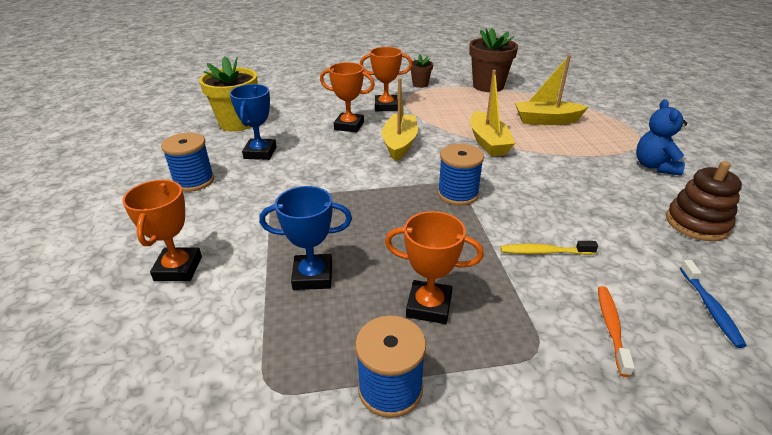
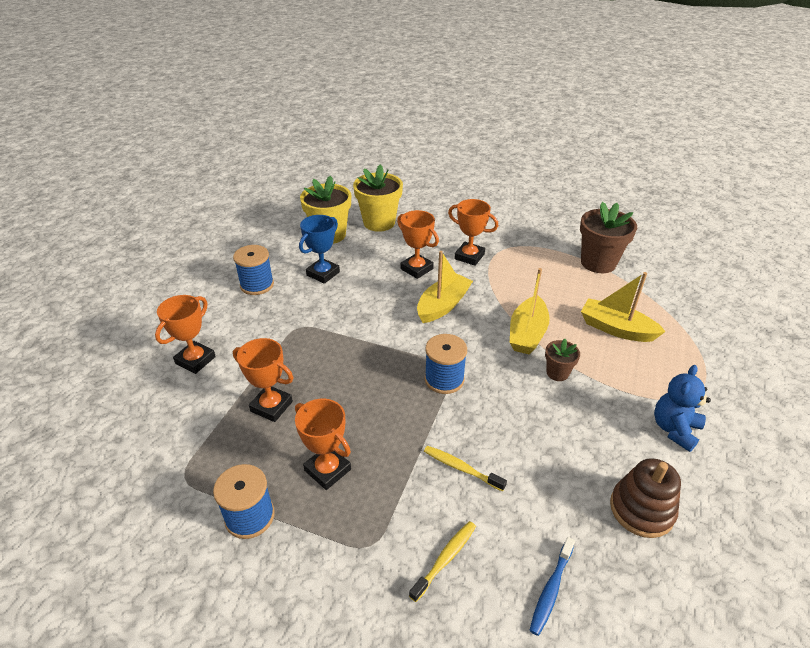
camera: 30 degrees right, 5 degrees up
blue trophy [259,186,352,290] -> orange trophy [233,338,293,422]
brown flower pot [411,54,433,88] -> brown flower pot moved to [545,339,580,381]
orange toothbrush [598,286,635,377] -> yellow toothbrush [409,521,476,602]
none -> yellow flower pot [353,164,403,232]

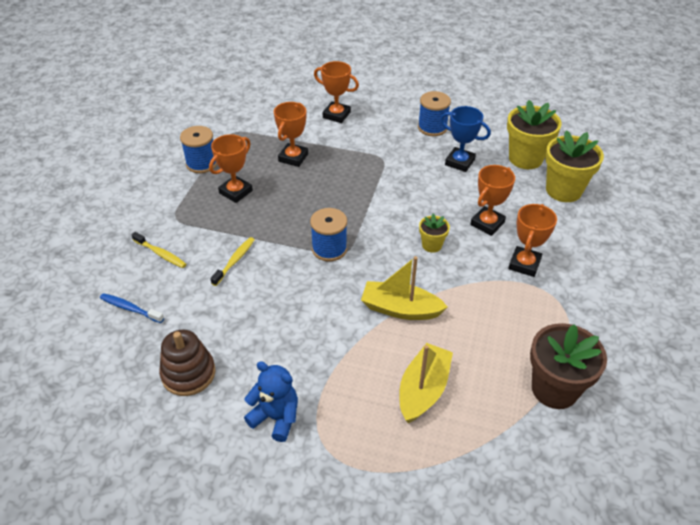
camera: 85 degrees right, 5 degrees up
yellow boat [417,251,473,323] -> yellow flower pot [419,213,450,253]
brown flower pot [545,339,580,381] -> none

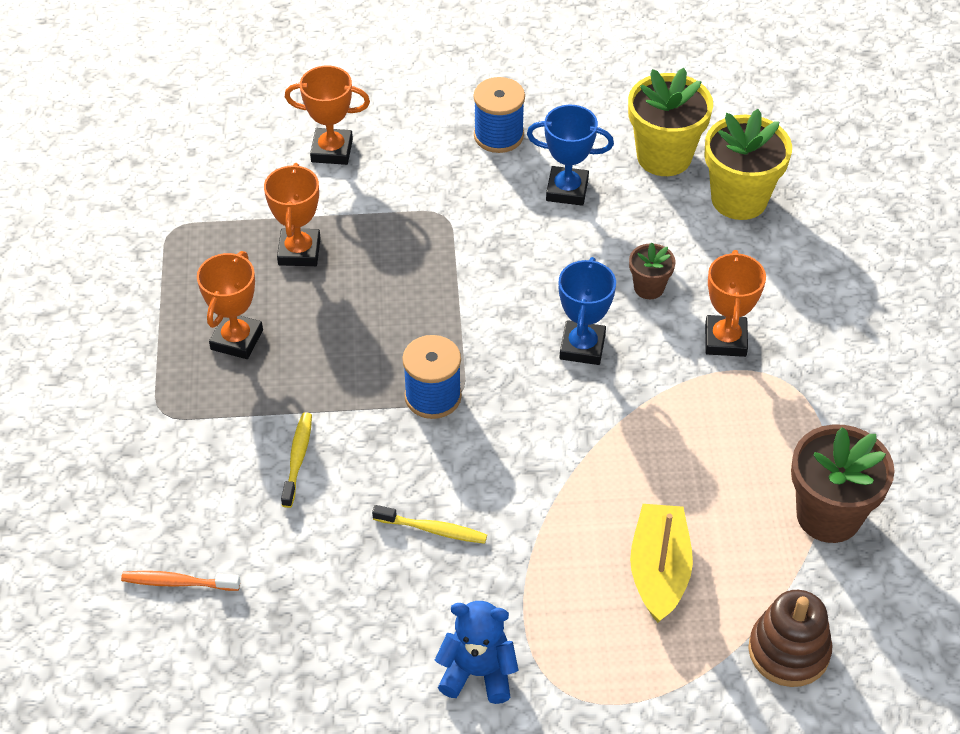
camera: 20 degrees left, 5 degrees up
blue toothbrush [100,293,164,323] -> orange toothbrush [121,571,240,591]
yellow toothbrush [132,232,186,268] -> yellow toothbrush moved to [372,505,487,544]
brown stacking toy [159,330,216,396] -> brown stacking toy moved to [748,590,833,687]
blue spool [180,126,217,173] -> none
yellow boat [361,256,448,320] -> none
yellow flower pot [419,213,450,253] -> blue trophy [559,257,616,365]
orange trophy [470,165,515,236] -> brown flower pot [629,243,675,299]

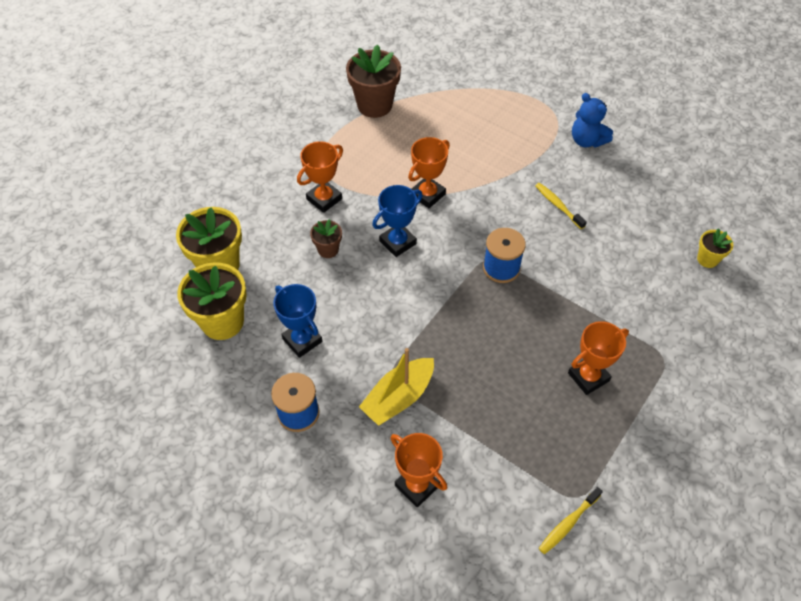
camera: 140 degrees left, 5 degrees up
orange toothbrush [121,571,240,591] -> yellow flower pot [697,228,733,268]
orange trophy [264,163,321,266] -> orange trophy moved to [408,137,450,208]
yellow toothbrush [281,412,312,508] -> yellow toothbrush moved to [539,487,603,554]
yellow boat [630,504,693,623] -> yellow boat moved to [359,348,434,426]
brown stacking toy [748,590,833,687] -> none

